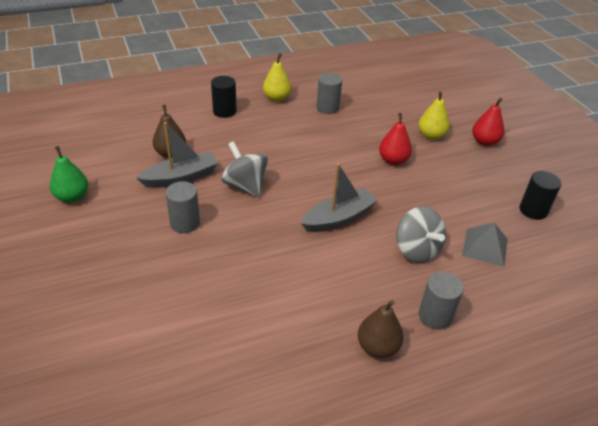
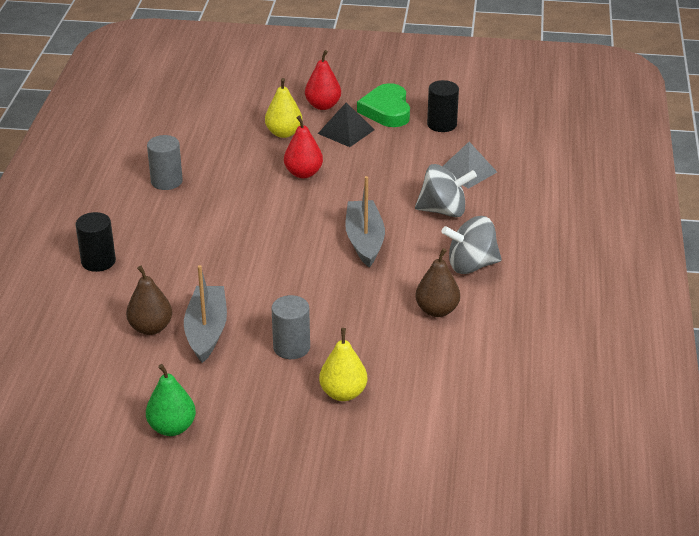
camera: 60 degrees left, 5 degrees down
grey spinning top [221,141,268,197] -> grey spinning top moved to [442,216,502,274]
yellow pear [263,53,291,102] -> yellow pear moved to [319,328,367,401]
brown pear [358,300,403,358] -> brown pear moved to [415,248,460,317]
grey cylinder [419,272,464,330] -> none
none -> black pyramid [318,102,375,147]
none -> green heart [357,83,410,127]

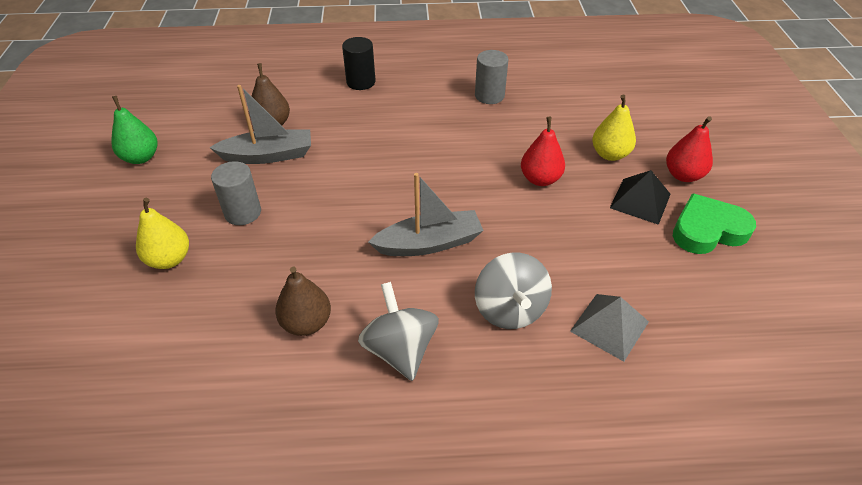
camera: 80 degrees right, 10 degrees up
black cylinder [427,80,459,132] -> none

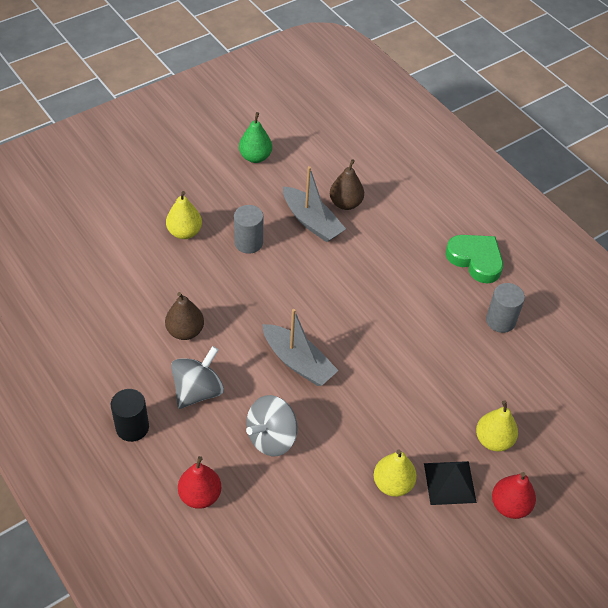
camera: 55 degrees right, 5 degrees up
black cylinder [342,37,376,90] -> black cylinder moved to [111,389,149,442]
red pear [521,117,565,186] -> red pear moved to [178,456,221,509]
grey pyramid [570,294,649,362] -> none
green heart [673,193,756,254] -> green heart moved to [445,235,503,283]
none -> yellow pear [374,450,417,497]

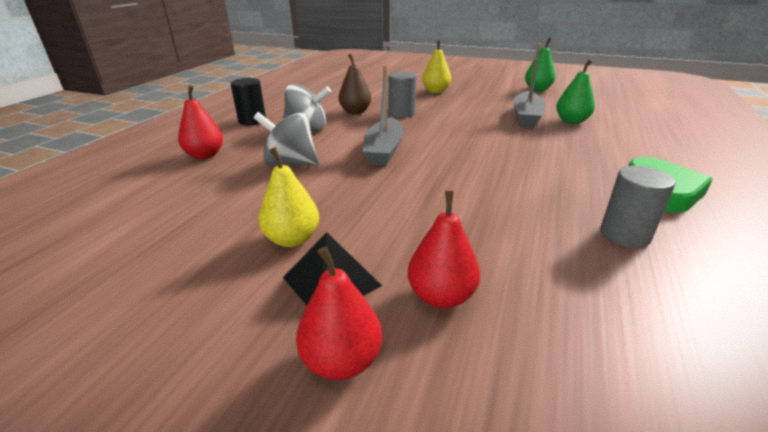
camera: 60 degrees right, 20 degrees down
grey cylinder [234,205,263,254] -> grey cylinder moved to [389,72,416,118]
brown pear [330,159,364,210] -> green pear [556,60,595,124]
yellow pear [476,400,518,452] -> red pear [408,191,480,308]

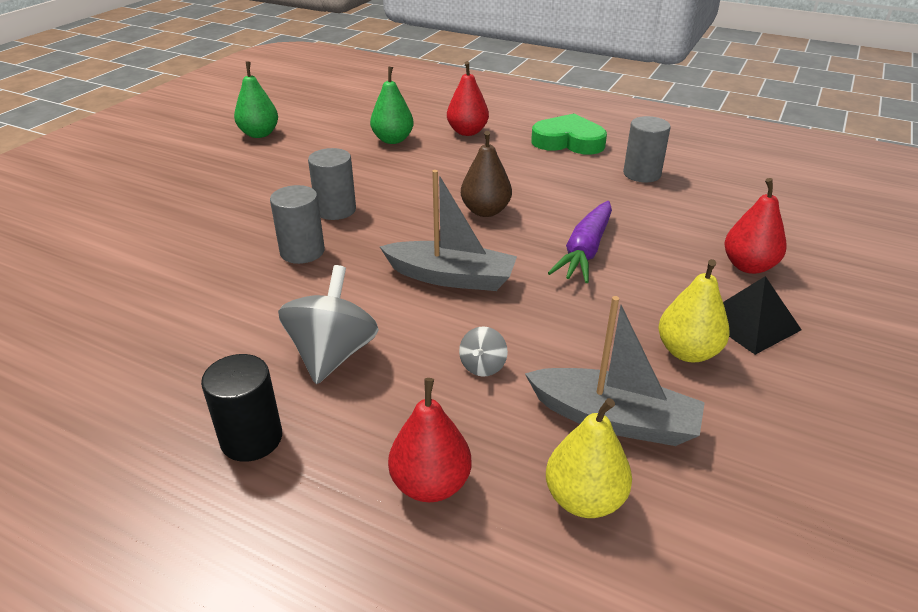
camera: 85 degrees left, 5 degrees up
grey spinning top [253,112,319,166] -> grey spinning top [459,326,508,377], size x0.49
red pear [296,246,382,380] -> red pear moved to [447,61,489,136]
brown pear [339,54,371,114] -> brown pear moved to [461,131,512,217]
yellow pear [422,40,451,93] -> yellow pear moved to [546,398,632,518]
grey boat [513,44,546,127] -> grey boat moved to [525,296,705,446]
none -> grey cylinder [308,148,356,220]
none -> purple carrot [548,201,612,283]

